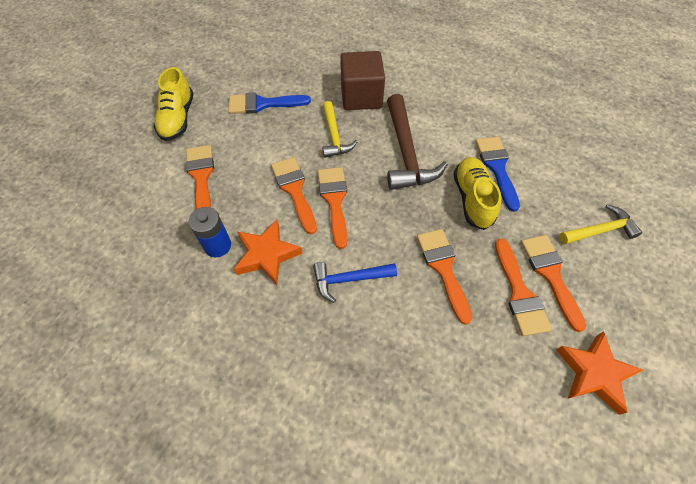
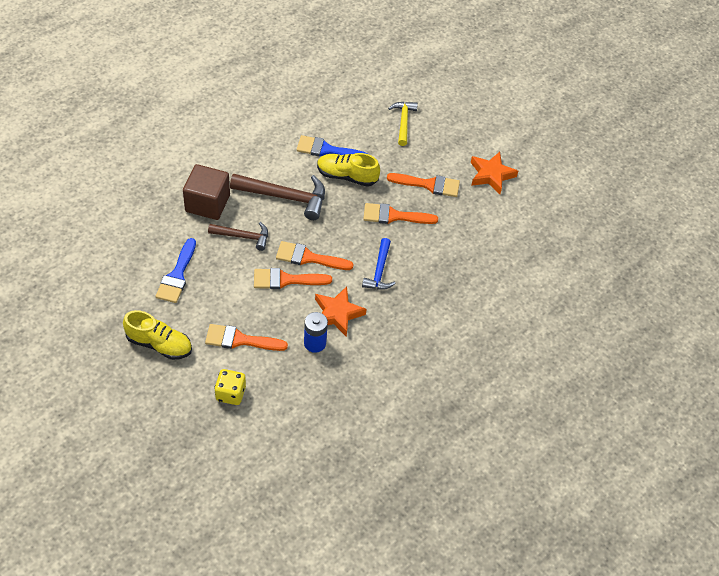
camera: 75 degrees left, 5 degrees down
yellow hammer [322,101,358,158] -> brown hammer [208,222,268,251]
orange brush [521,235,586,332] -> none
none -> yellow dice [214,369,246,405]

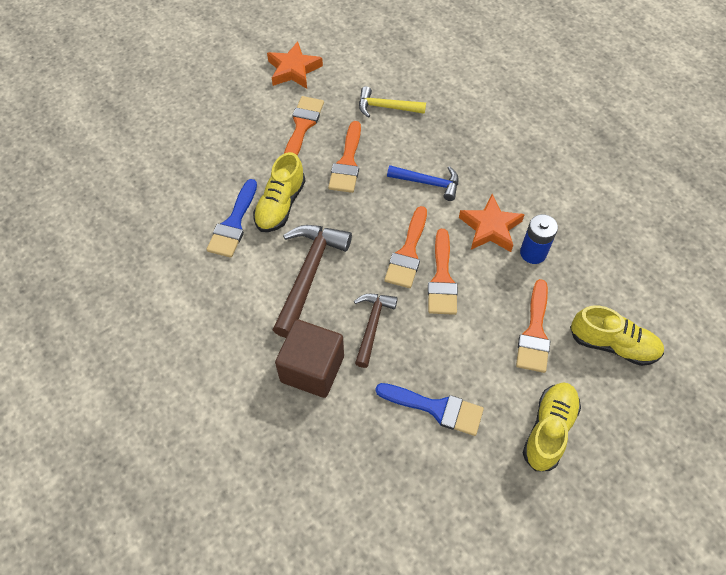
camera: 80 degrees left, 5 degrees up
yellow dice [214,369,246,405] -> yellow shoe [570,306,664,366]
yellow hammer [388,102,418,146] -> yellow hammer moved to [359,86,426,118]

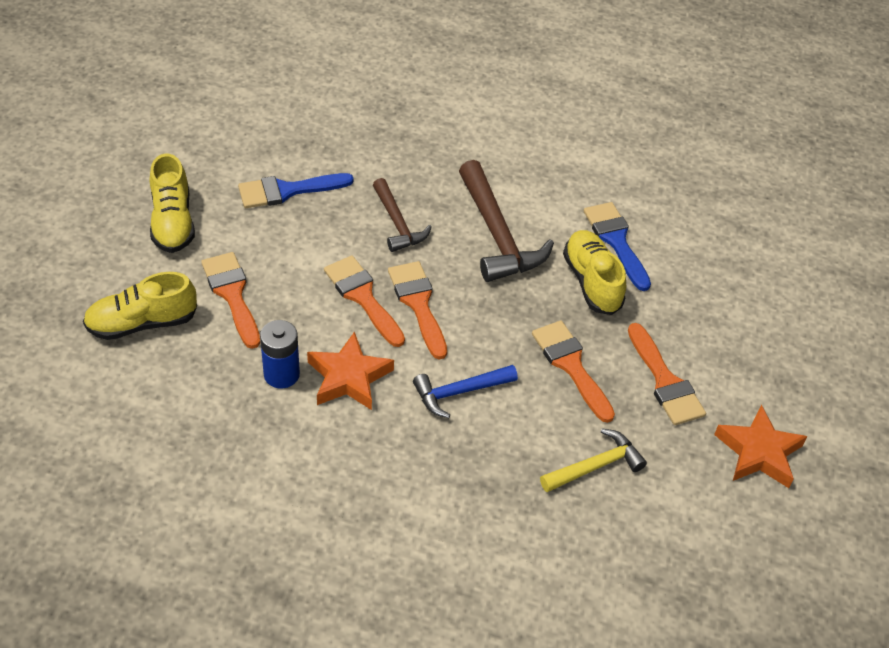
camera: 140 degrees right, 10 degrees down
brown cube [275,319,344,398] -> none

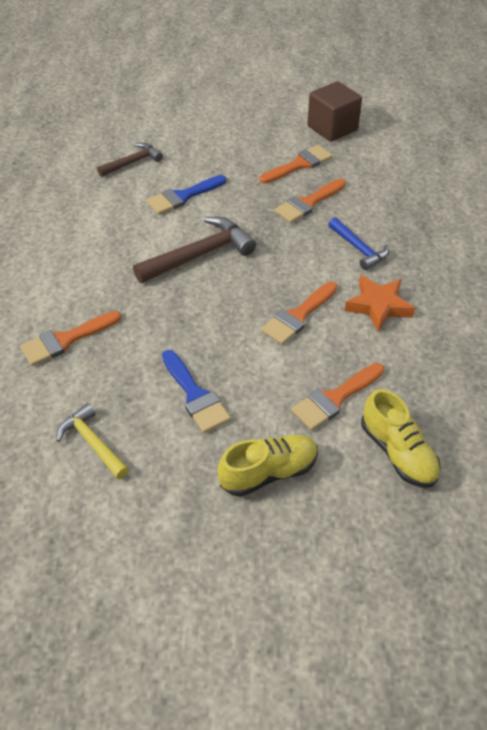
camera: 100 degrees left, 0 degrees up
blue battery [260,320,300,388] -> none
brown hammer [373,178,432,252] -> brown hammer moved to [97,143,163,177]
orange brush [388,261,447,360] -> orange brush moved to [20,311,121,366]
yellow hammer [540,428,647,492] -> yellow hammer moved to [56,403,129,479]
yellow shoe [563,230,626,315] -> none
orange star [714,405,808,488] -> brown cube [307,81,362,142]

